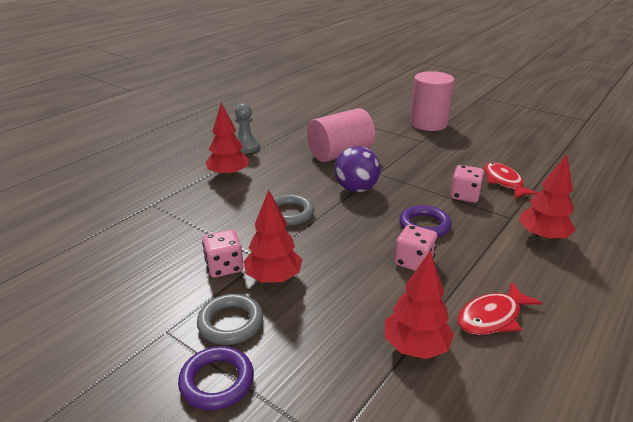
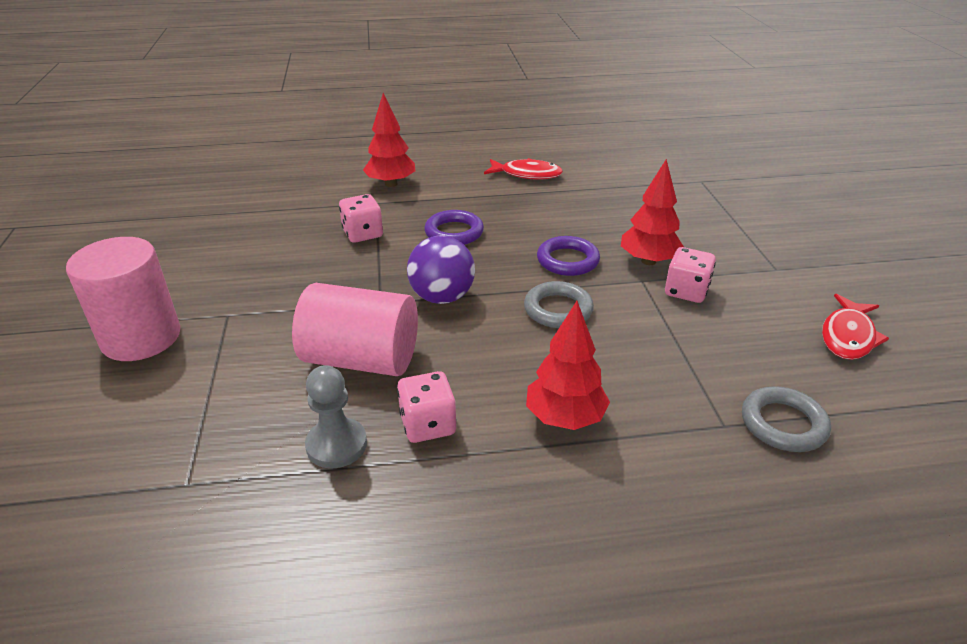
camera: 135 degrees left, 5 degrees up
purple ring [178,346,254,410] -> purple ring moved to [537,236,600,276]
grey ring [197,294,263,345] -> grey ring moved to [742,386,831,452]
grey pawn [235,103,260,153] -> grey pawn moved to [305,365,367,468]
red tree [385,251,454,359] -> none
pink dice [394,225,437,271] -> pink dice moved to [397,371,457,443]
red fish [484,162,539,199] -> red fish moved to [822,294,889,360]

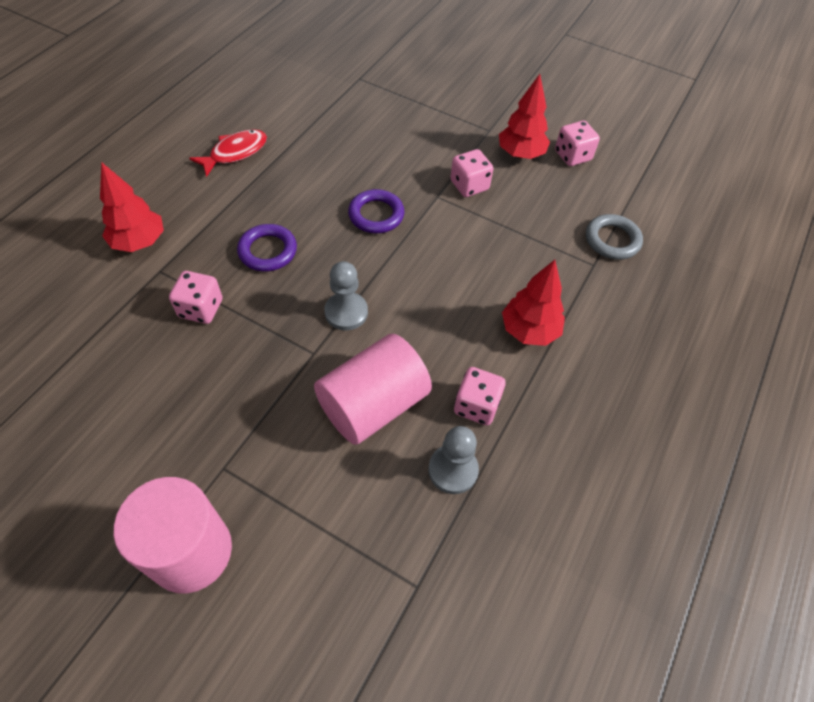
camera: 55 degrees left, 20 degrees up
purple ball [407,235,475,304] -> grey pawn [324,261,368,330]
grey ring [524,281,594,328] -> none
red tree [621,159,684,265] -> red tree moved to [499,74,550,159]
red fish [822,294,889,360] -> pink dice [555,121,600,166]

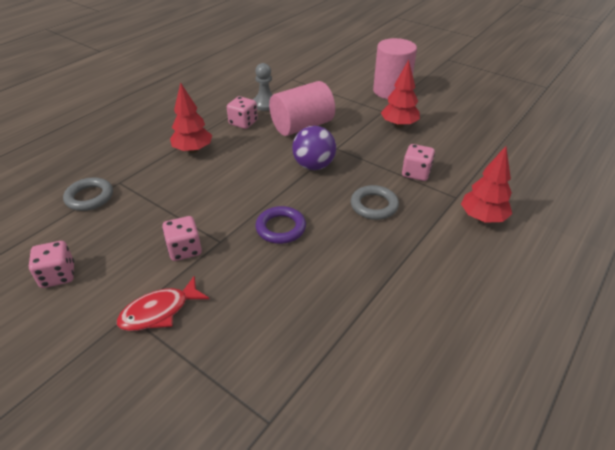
camera: 170 degrees left, 15 degrees down
red fish [189,129,267,177] -> red fish moved to [117,276,209,331]
purple ring [237,224,297,271] -> grey ring [351,185,399,220]
grey pawn [324,261,368,330] -> purple ball [292,126,336,170]
red tree [499,74,550,159] -> red tree moved to [381,60,420,128]

